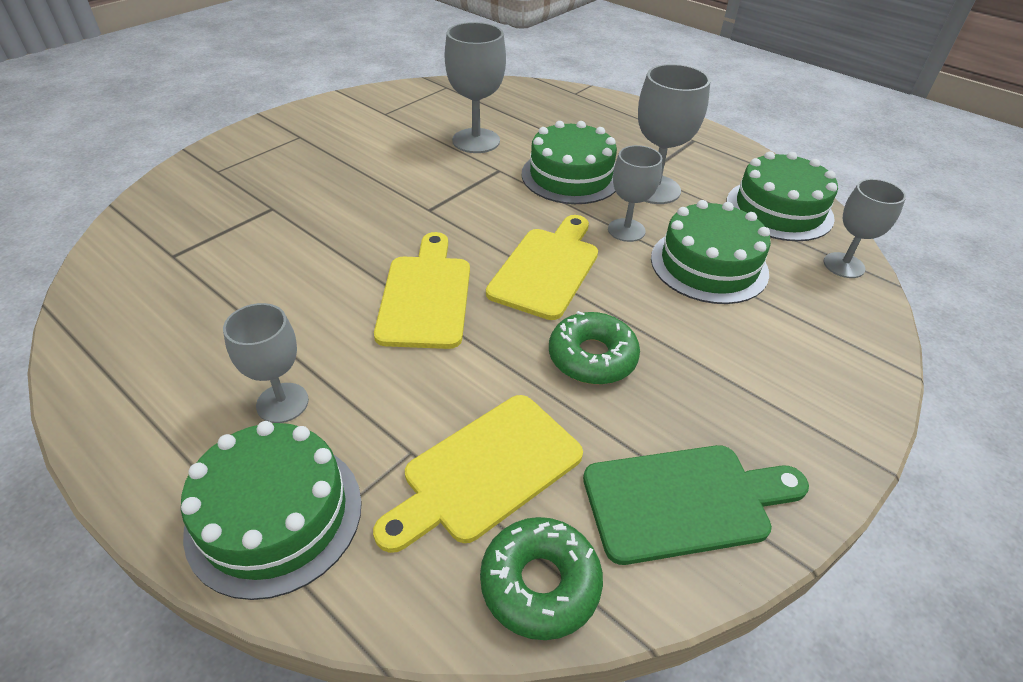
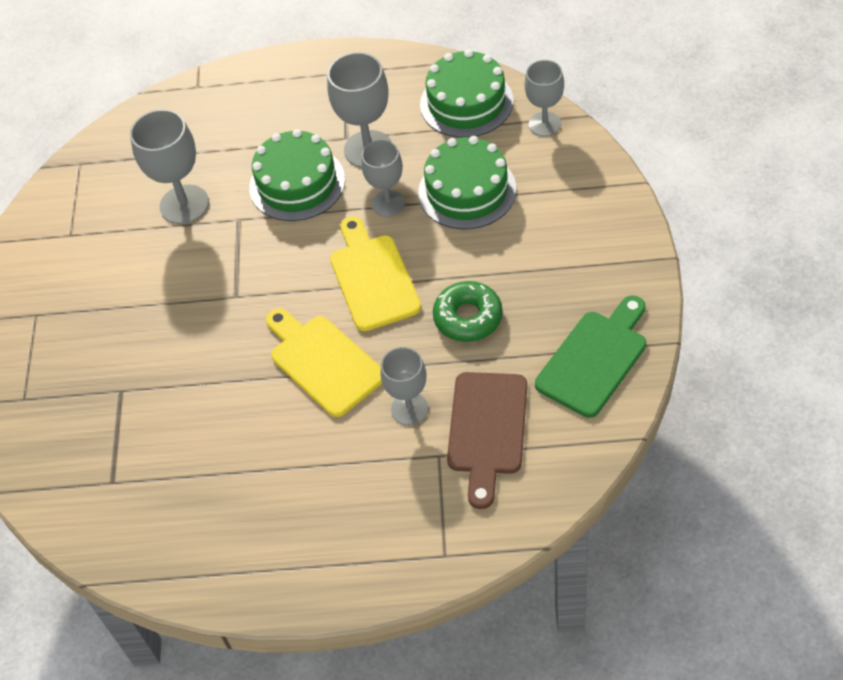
camera: 35 degrees left, 10 degrees up
green cake [181,421,362,600] -> none
grey goblet [223,303,309,423] -> grey goblet moved to [380,347,428,425]
yellow cutting board [373,395,583,553] -> brown cutting board [447,372,527,509]
green donut [480,517,603,640] -> none

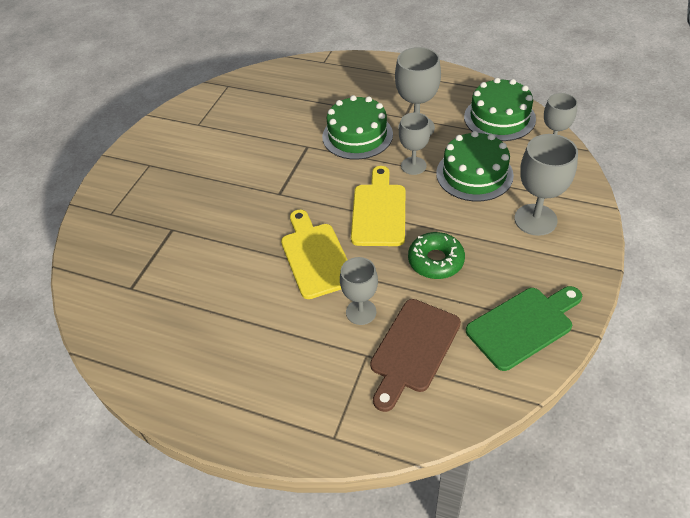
camera: 20 degrees right, 5 degrees down
grey goblet [130,109,209,224] -> grey goblet moved to [514,134,578,236]

